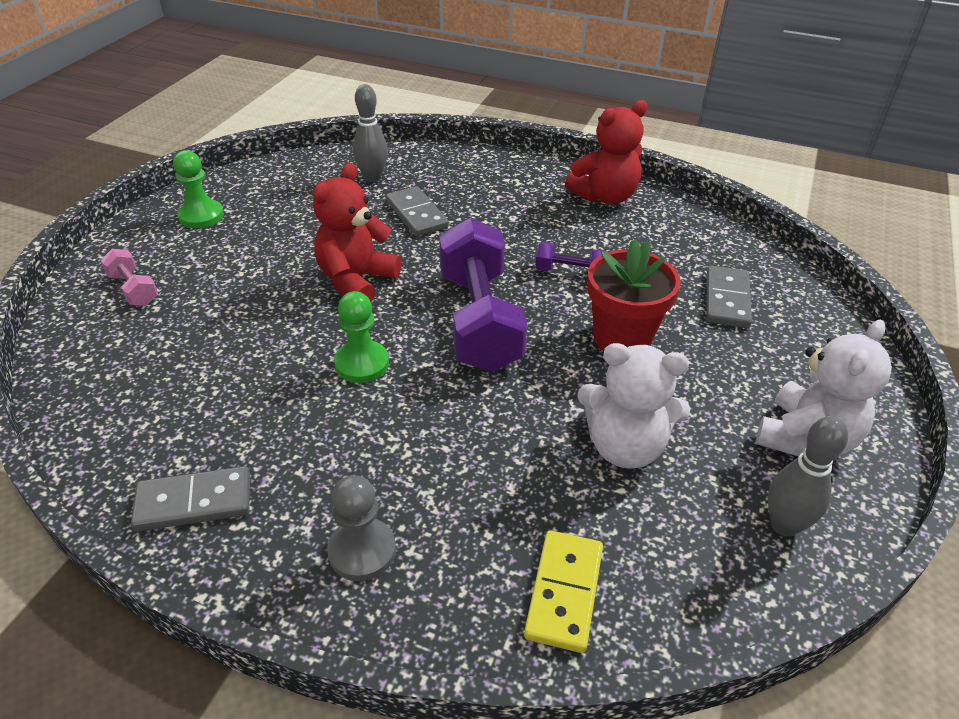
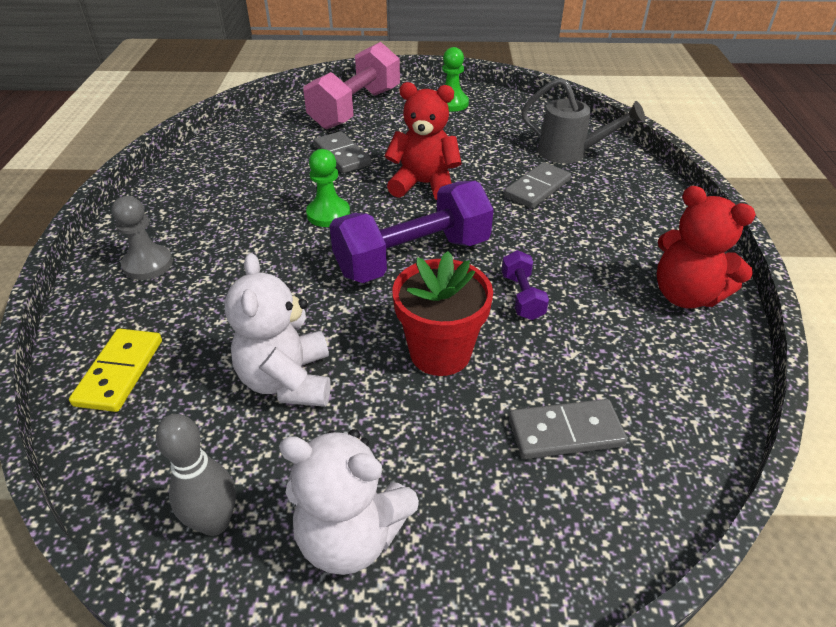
camera: 70 degrees right, 0 degrees up
pink dumbbell [101,249,158,306] -> pink dumbbell [303,42,400,130], size x2.20
grey domino [131,466,250,532] -> grey domino moved to [314,131,372,173]
grey bowling pin [353,84,388,182] -> grey watering can [521,78,645,164]
yellow domino [524,530,603,653] -> yellow domino turned 75 degrees counterclockwise [69,329,162,412]

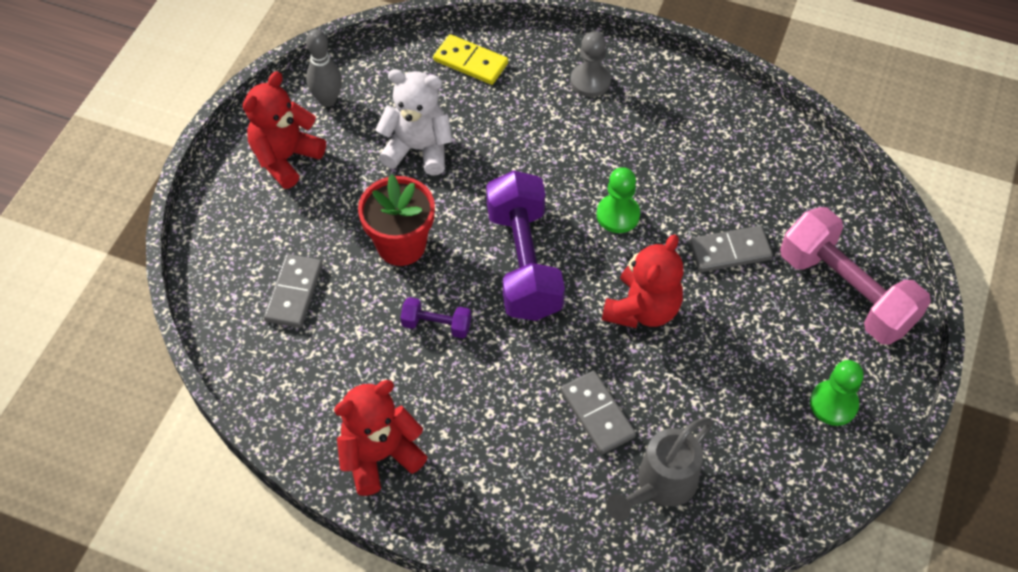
camera: 110 degrees right, 15 degrees up
white teddy bear [279,429,419,575] -> red teddy bear [243,71,326,189]

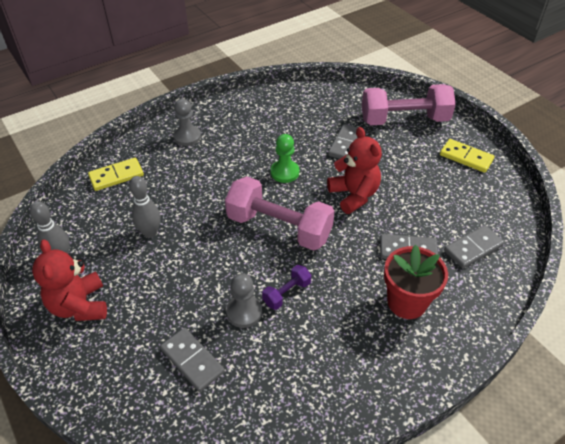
camera: 55 degrees left, 10 degrees down
red teddy bear [334,380,428,496] -> none
red flower pot [358,174,435,266] -> red flower pot moved to [384,245,448,319]
white teddy bear [375,69,453,175] -> grey bowling pin [129,176,160,238]
purple dumbbell [486,170,565,321] -> pink dumbbell [225,176,335,251]
grey watering can [606,417,713,521] -> grey domino [444,225,504,268]
green pawn [810,360,863,426] -> yellow domino [440,139,495,173]
none -> grey pawn [226,273,262,328]

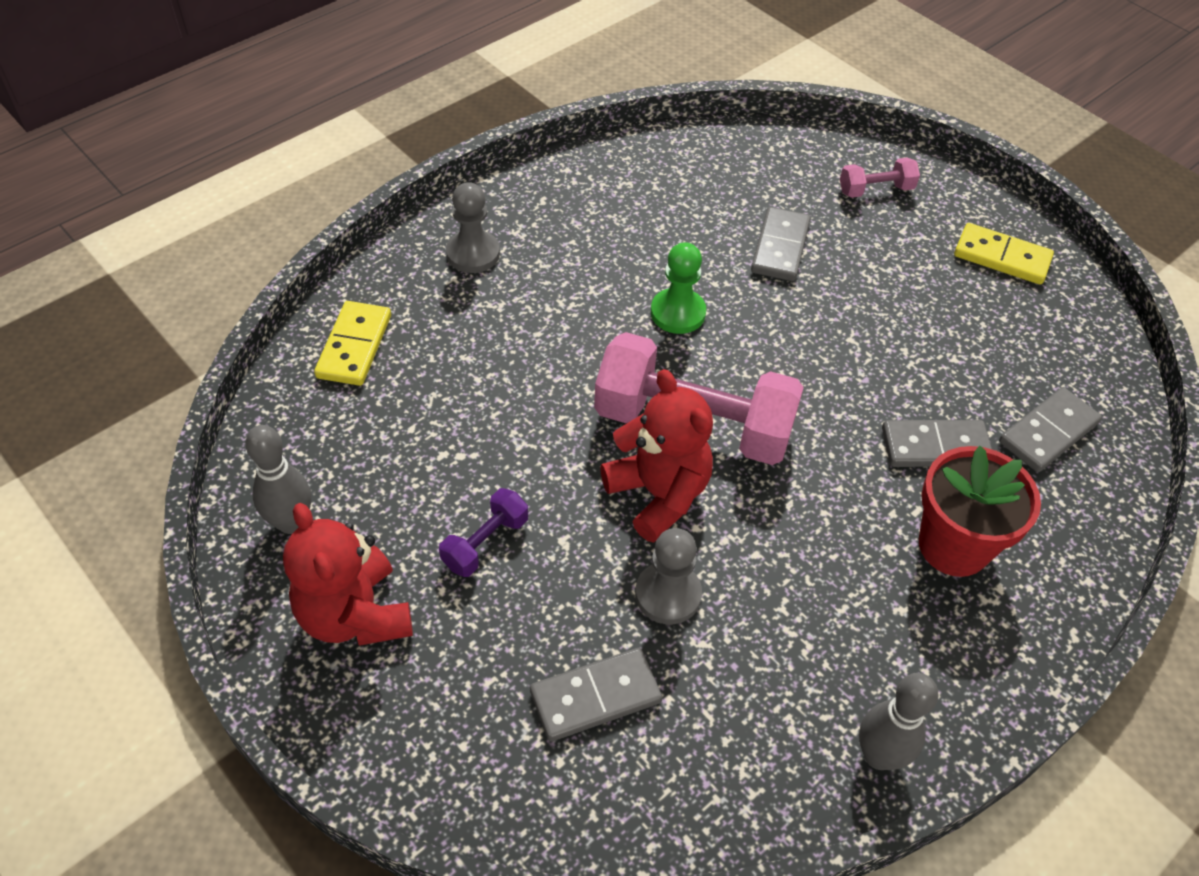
camera: 10 degrees left, 5 degrees up
yellow domino [88,158,144,191] -> yellow domino turned 45 degrees counterclockwise [314,301,391,386]
grey bowling pin [129,176,160,238] -> grey bowling pin moved to [859,673,938,770]
grey domino [160,328,225,392] -> grey domino turned 60 degrees counterclockwise [530,648,662,742]
purple dumbbell [262,265,311,310] -> purple dumbbell moved to [439,488,528,577]
red teddy bear [327,127,382,214] -> red teddy bear moved to [600,369,713,543]
pink dumbbell [362,84,456,125] -> pink dumbbell [840,157,920,198], size x0.45

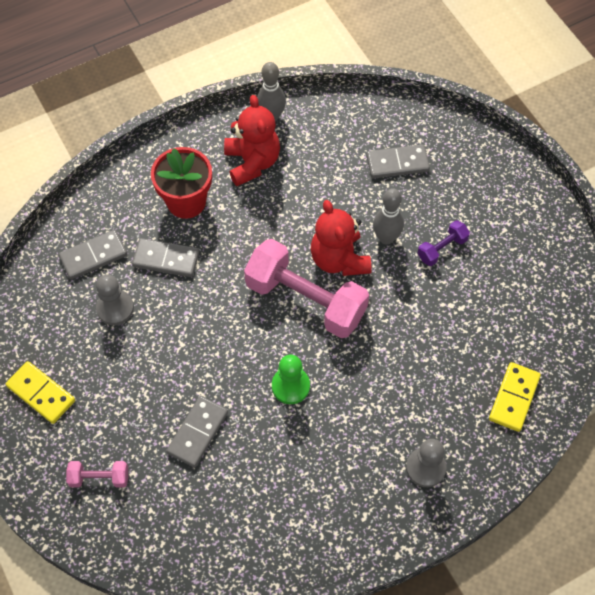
camera: 165 degrees left, 10 degrees up
grey bowling pin [245,425,311,534] -> grey bowling pin moved to [373,188,404,244]
red teddy bear [283,503,413,646] -> red teddy bear moved to [224,95,280,186]
grey pawn [635,528,702,624] -> grey pawn moved to [96,275,134,325]

